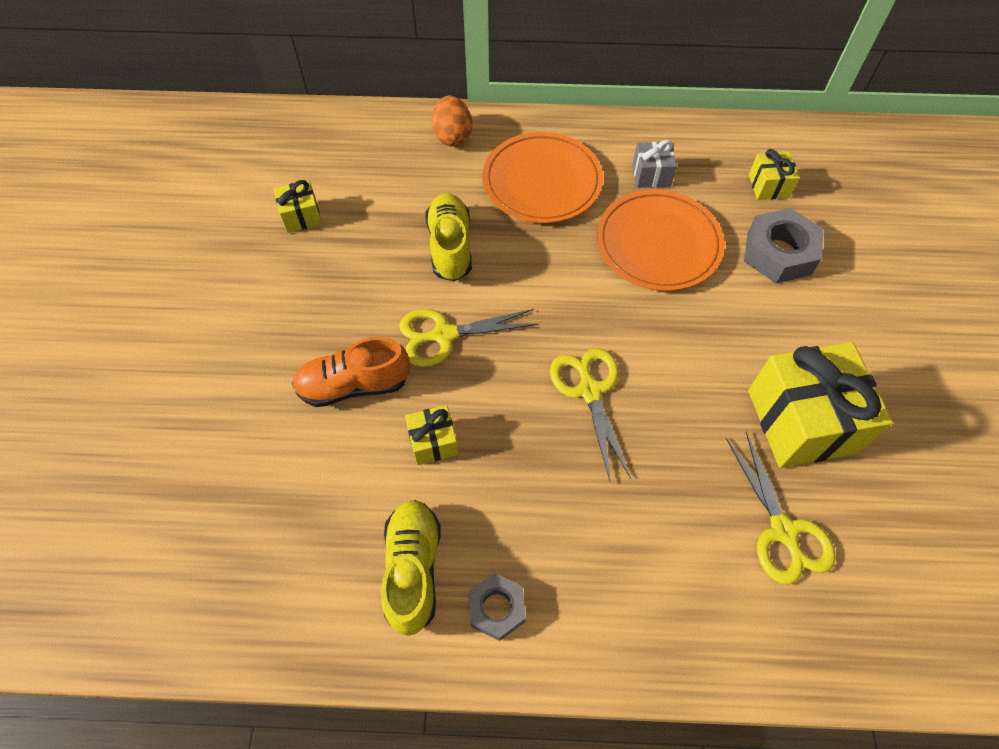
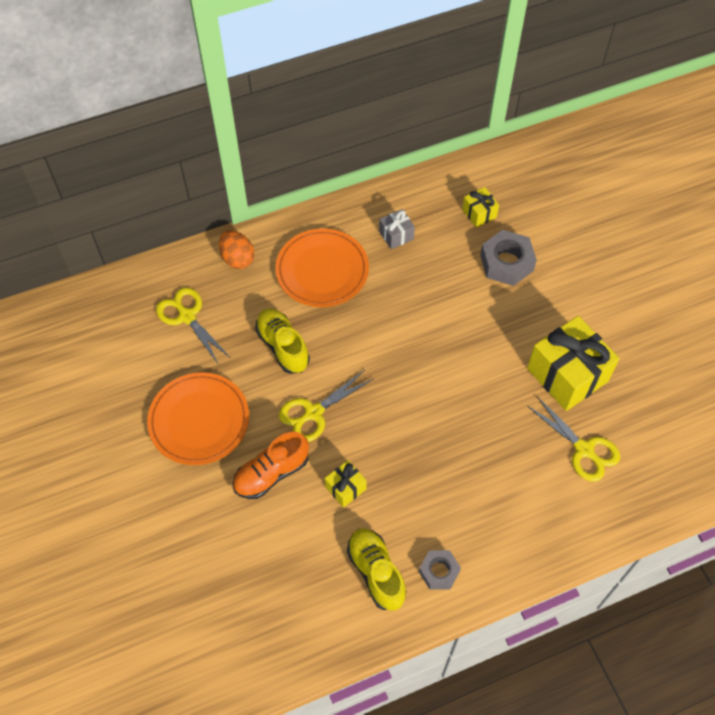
camera: 25 degrees left, 0 degrees up
yellow gift [274,180,322,233] -> none
yellow scissors [550,348,631,481] -> yellow scissors moved to [156,287,231,365]
orange plate [597,189,725,291] -> orange plate moved to [147,372,249,465]

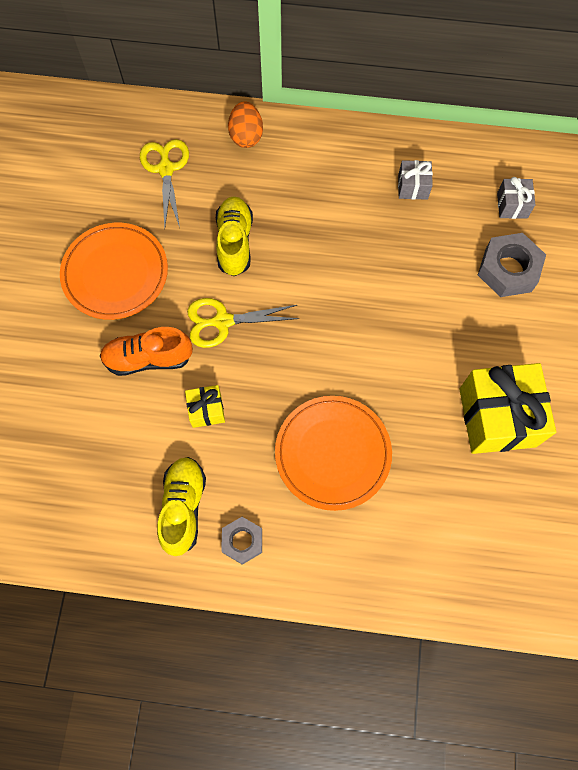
camera: 30 degrees right, 10 degrees up
orange plate [275,229,369,307] -> orange plate moved to [275,396,392,511]
yellow gift [462,187,499,227] -> grey gift [497,177,536,219]
yellow scissors [527,396,620,482] -> none

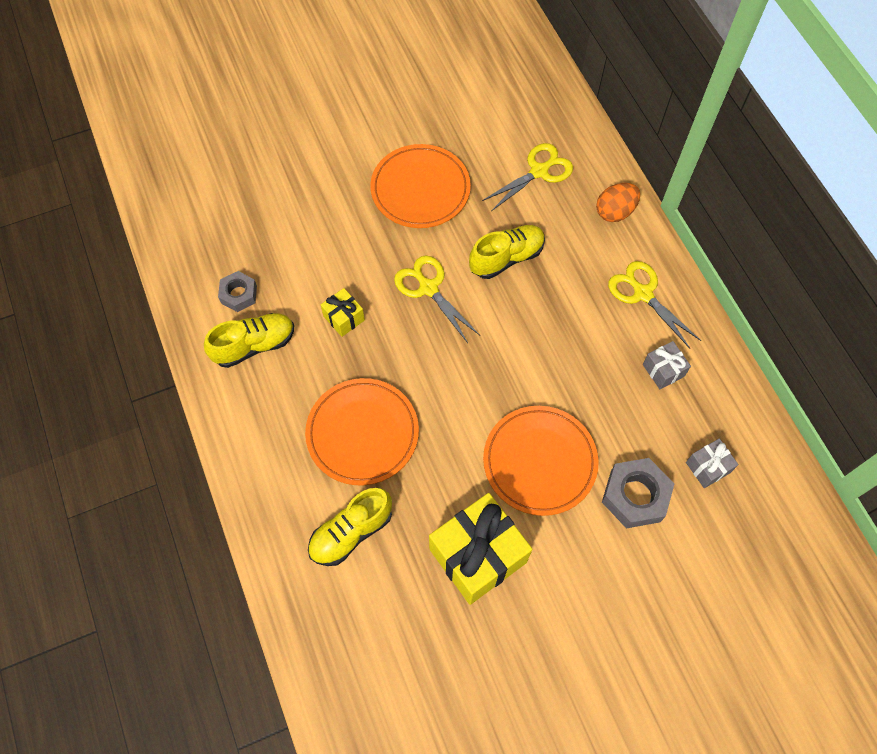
camera: 60 degrees right, 5 degrees down
orange shoe [100,327,193,376] -> none
grey nut [221,517,262,565] -> grey nut moved to [218,271,257,312]
none -> yellow shoe [308,488,392,566]
none -> orange plate [483,406,599,516]
none -> yellow scissors [608,261,701,349]

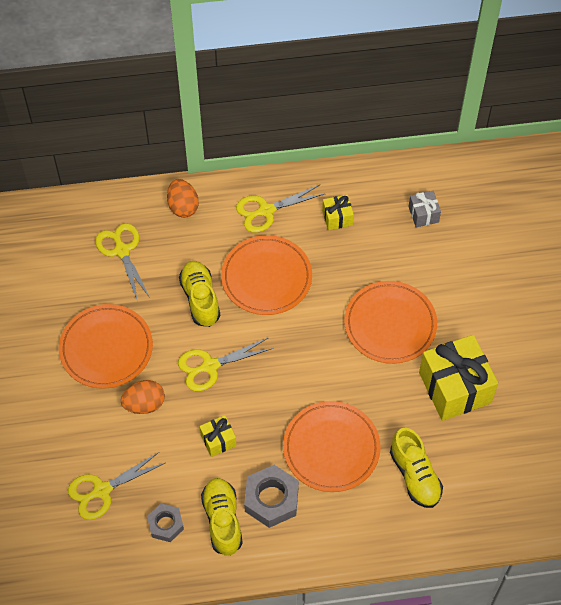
camera: 75 degrees left, 5 degrees down
grey nut [602,458,674,528] -> grey nut moved to [244,465,299,528]
grey gift [643,341,691,389] -> yellow gift [322,195,354,230]
none -> yellow scissors [68,452,165,520]
none -> orange egg [121,380,165,414]
none -> orange plate [221,235,312,315]

